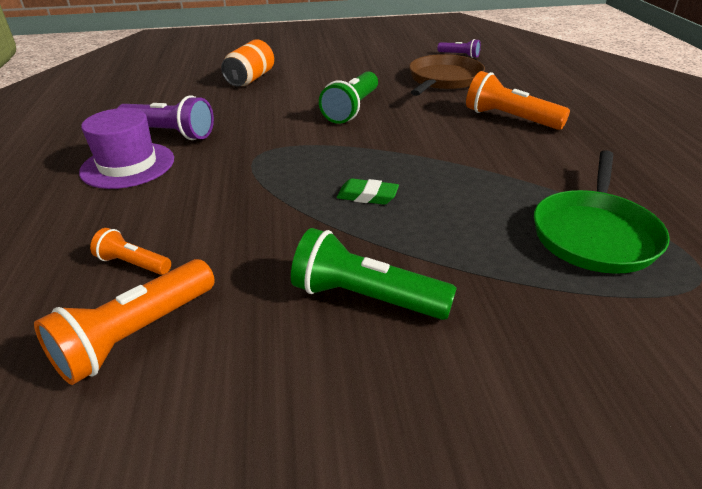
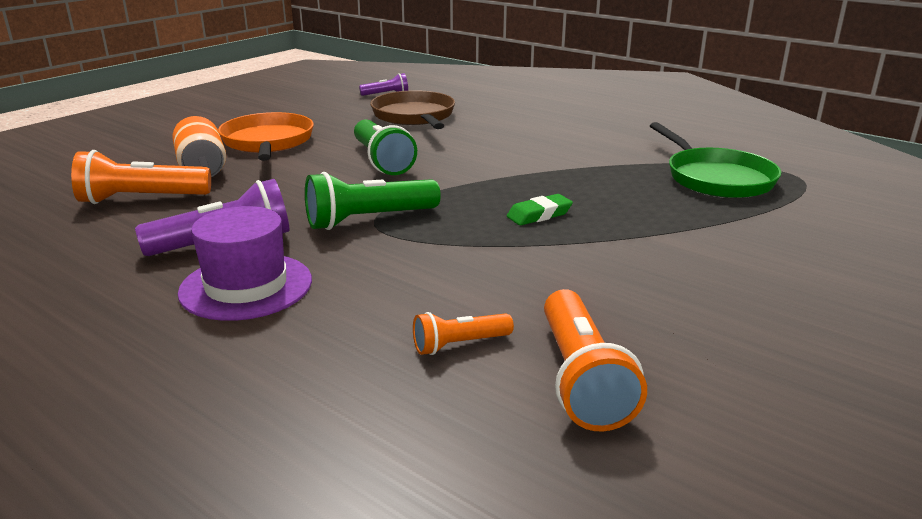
camera: 45 degrees left, 10 degrees down
green flashlight [291,228,457,320] -> green flashlight moved to [305,172,441,230]
orange flashlight [466,71,570,130] -> orange flashlight moved to [71,150,211,204]
none -> orange pan [218,112,314,161]

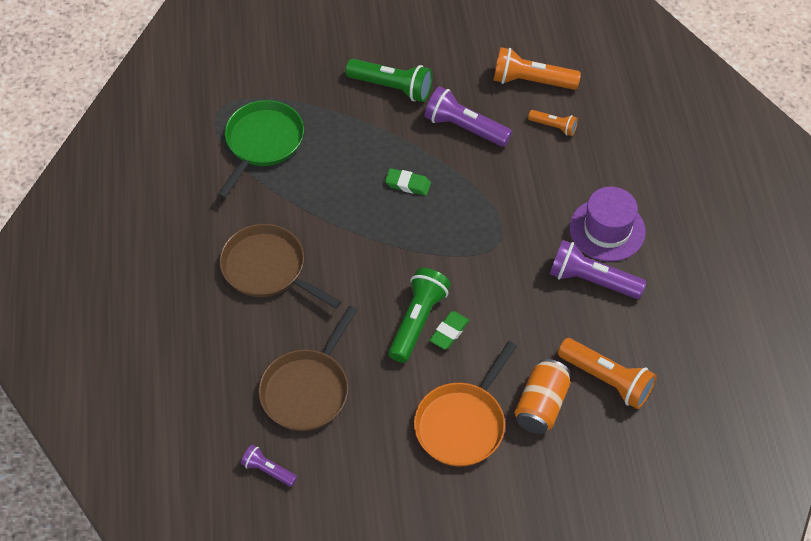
camera: 135 degrees left, 30 degrees up
green flashlight [305,172,441,230] -> green flashlight moved to [346,59,433,102]
orange flashlight [544,289,647,432] -> orange flashlight turned 120 degrees counterclockwise [493,47,581,90]
none -> brown pan [219,224,342,309]
none -> purple flashlight [424,86,512,147]
none -> green eraser [429,311,470,350]

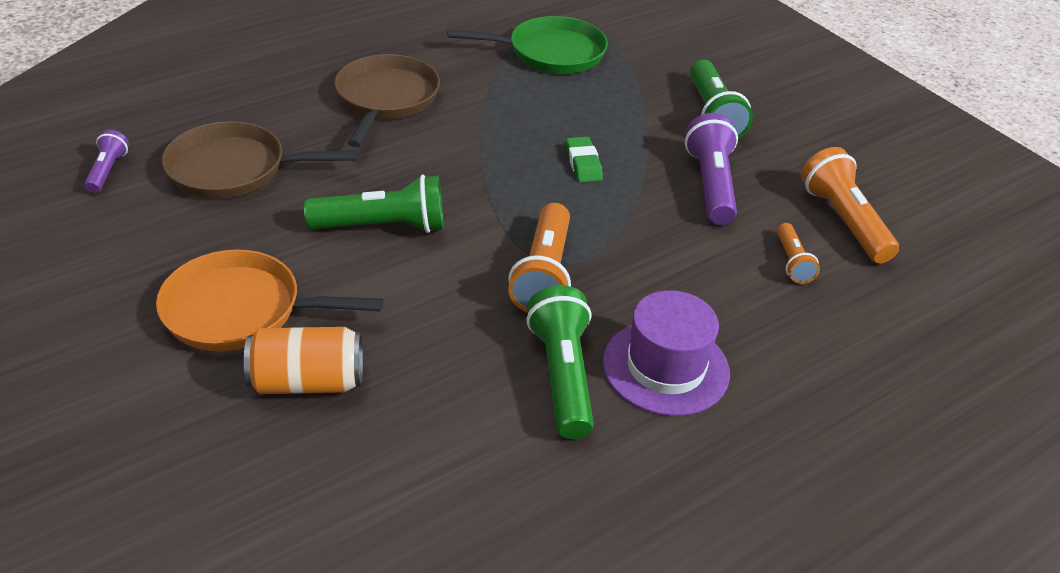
camera: 60 degrees right, 15 degrees down
green eraser [429,311,470,350] -> none
purple flashlight [550,240,646,299] -> green flashlight [526,285,594,439]
orange flashlight [558,338,657,409] -> orange flashlight moved to [508,203,571,313]

